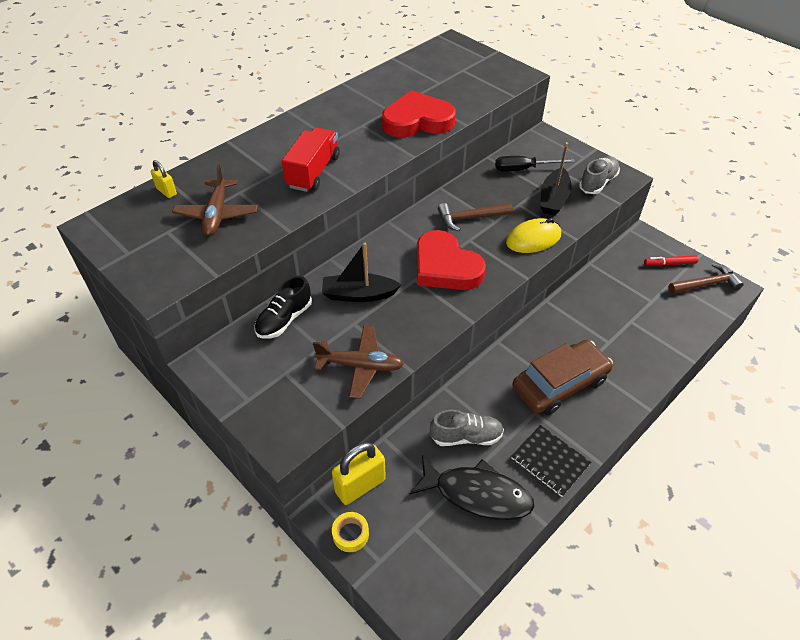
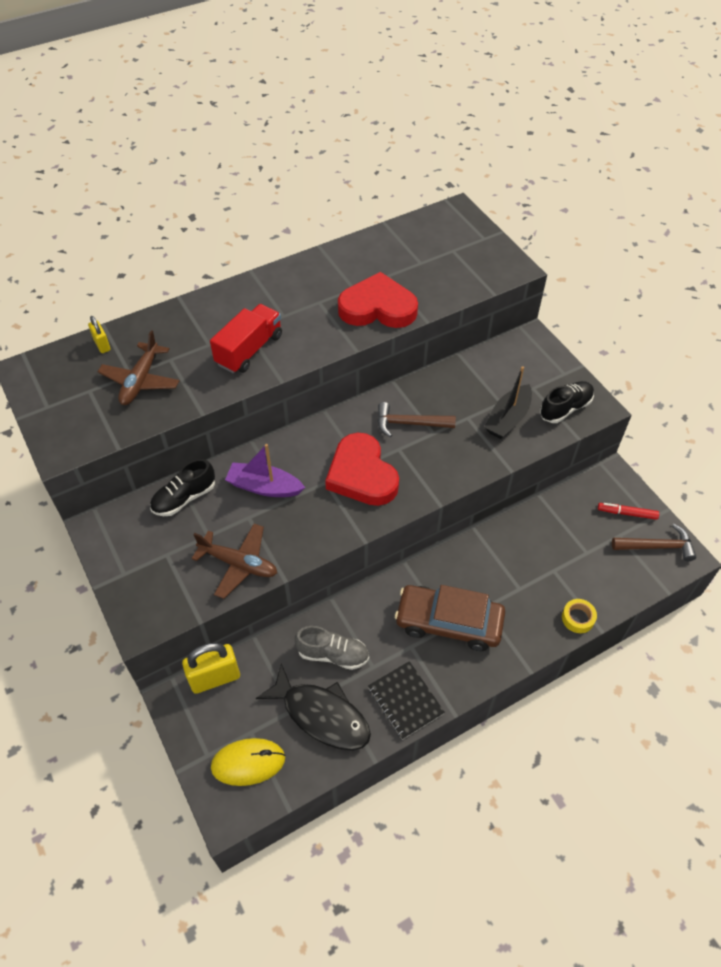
camera: 15 degrees right, 5 degrees up
black boat [322,243,401,302] -> purple boat [225,444,305,497]
yellow tape [332,512,369,552] -> yellow tape moved to [562,599,597,633]
black screwdriver [495,156,575,171] -> none
yellow mouse [506,218,561,253] -> yellow mouse moved to [211,738,285,786]
brown car [512,340,613,415] -> brown car turned 150 degrees counterclockwise [395,585,505,651]
grey shoe [579,156,620,194] -> black shoe [540,381,594,423]

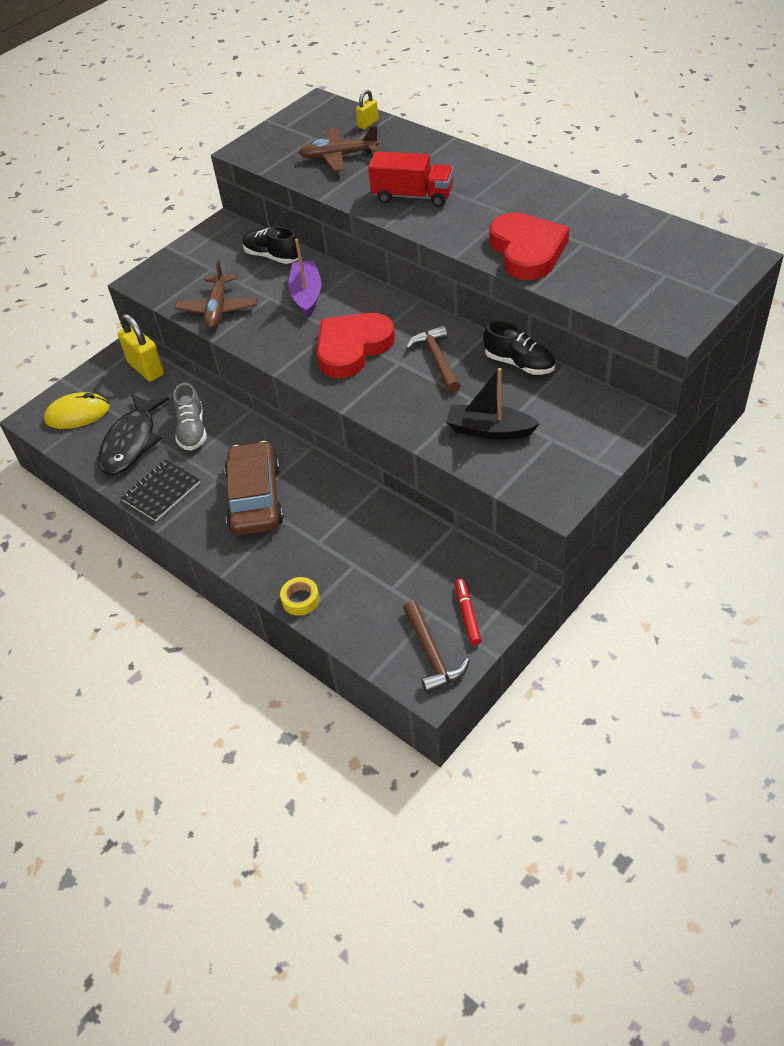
camera: 75 degrees right, 5 degrees down
yellow mouse [211,738,285,786] -> yellow mouse turned 75 degrees counterclockwise [44,392,110,429]
black shoe [540,381,594,423] -> black shoe moved to [483,321,555,375]

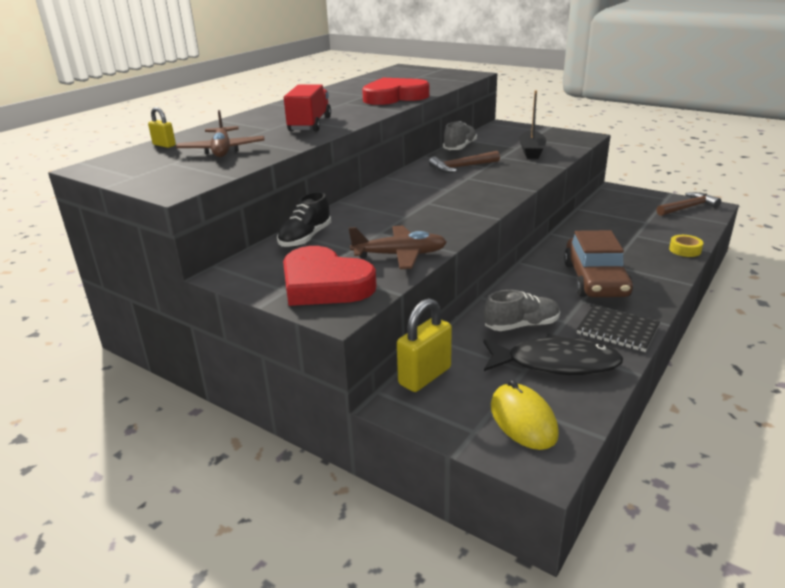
camera: 100 degrees left, 20 degrees down
brown car [224,441,284,535] -> brown car turned 75 degrees counterclockwise [564,230,633,297]
purple boat [288,239,321,317] -> none
red heart [317,313,395,378] -> red heart moved to [283,246,377,306]
red marker [455,579,482,645] -> none
black shoe [483,321,555,375] -> grey shoe [443,121,477,150]

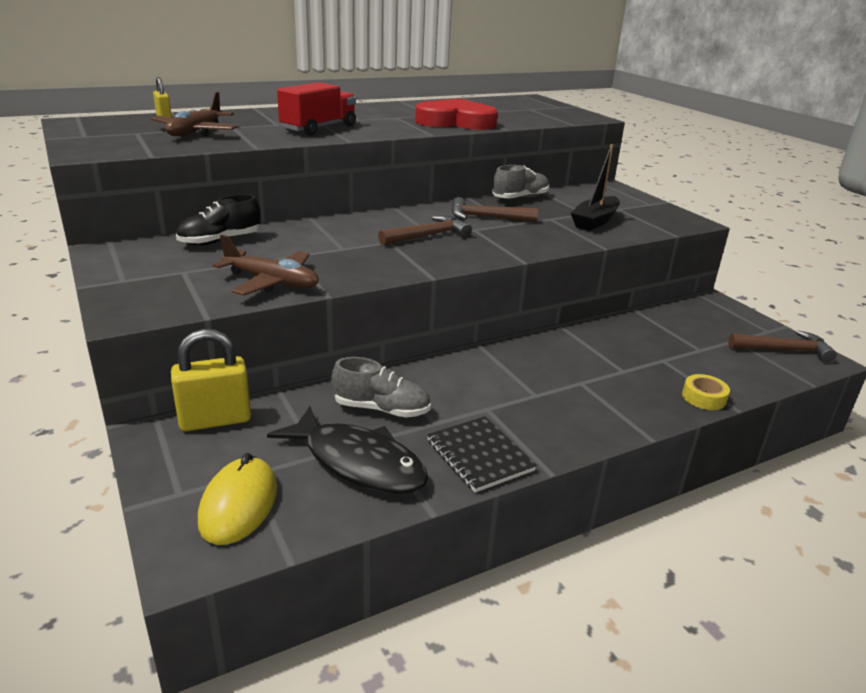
camera: 25 degrees right, 0 degrees up
red heart [283,246,377,306] -> none
brown car [564,230,633,297] -> none
none -> brown hammer [378,216,472,245]

